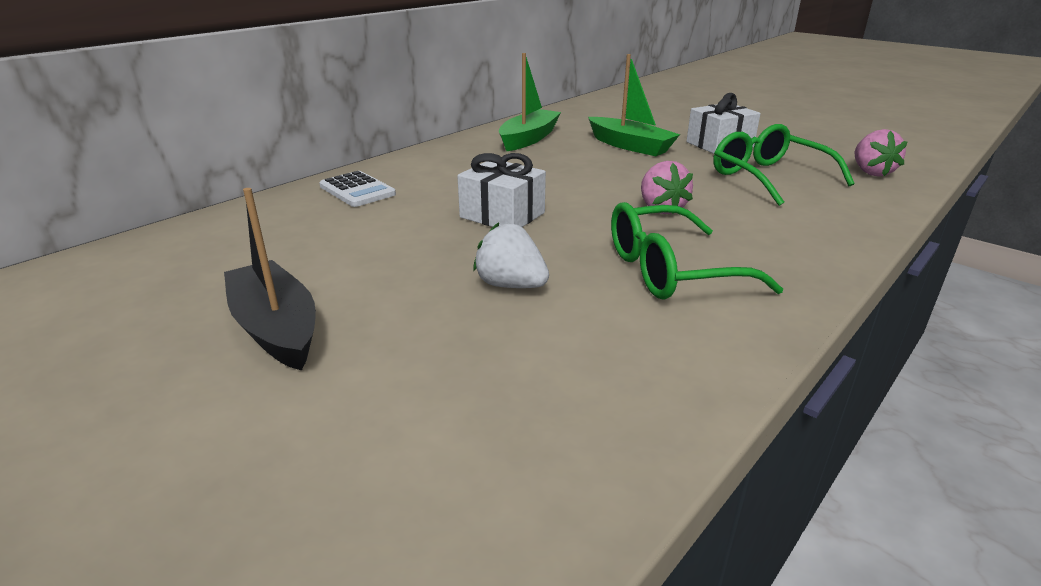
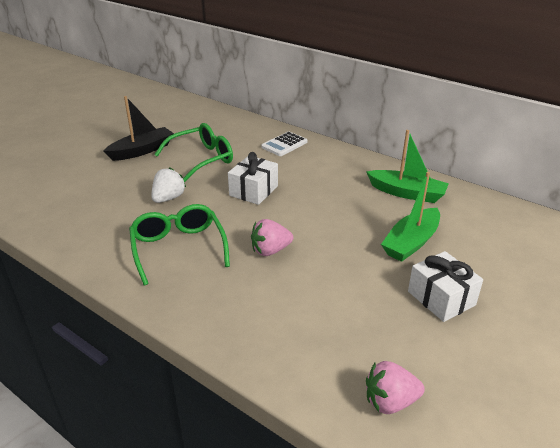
camera: 85 degrees right, 5 degrees up
green glasses [713,124,855,206] -> green glasses moved to [154,123,233,183]

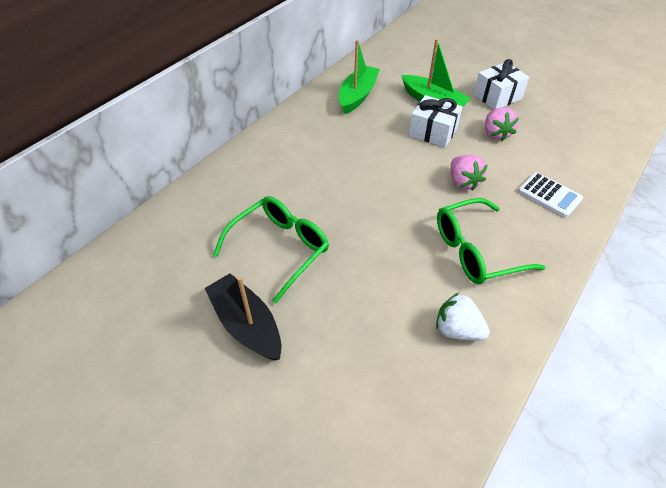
camera: 90 degrees left, 15 degrees up
white strawberry [151,167,186,203] -> white strawberry moved to [436,293,490,340]
green glasses [154,123,233,183] -> green glasses turned 75 degrees clockwise [213,196,329,304]
white gift [228,152,278,205] -> white gift moved to [409,95,462,148]
white calculator [261,132,308,156] -> white calculator moved to [518,172,583,217]
pink strawberry [366,361,425,414] -> pink strawberry moved to [485,108,519,141]

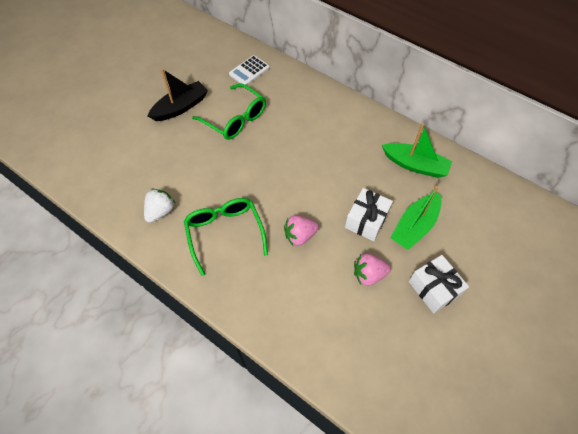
camera: 90 degrees right, 10 degrees up
white calculator [518,172,583,217] -> white calculator moved to [229,55,270,85]

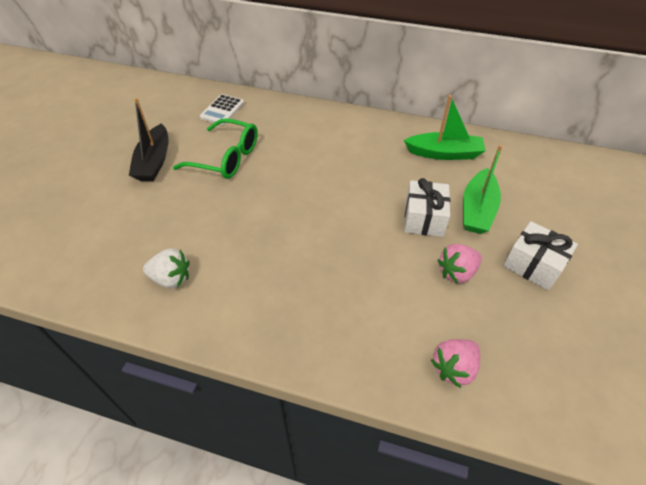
camera: 20 degrees left, 10 degrees down
white strawberry [144,189,175,223] -> white strawberry turned 90 degrees clockwise [143,248,190,289]
black boat [148,68,208,121] -> black boat turned 150 degrees clockwise [129,98,169,181]
green glasses [184,198,268,276] -> none
pink strawberry [284,215,319,246] -> pink strawberry moved to [431,339,480,388]

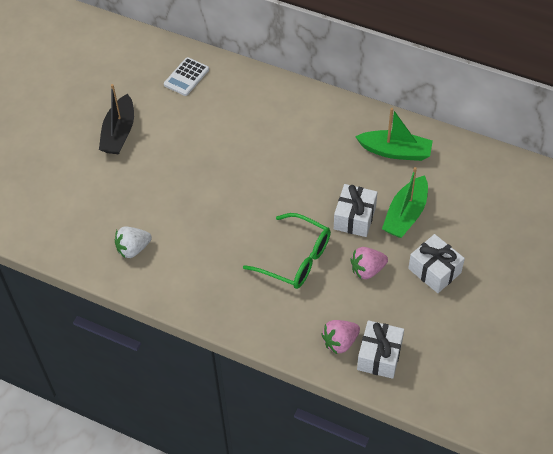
camera: 10 degrees right, 5 degrees up
white strawberry [143,248,190,289] -> white strawberry turned 135 degrees clockwise [115,227,152,259]
green glasses [173,118,258,179] -> green glasses moved to [243,213,331,289]
none -> white gift [357,320,404,379]

